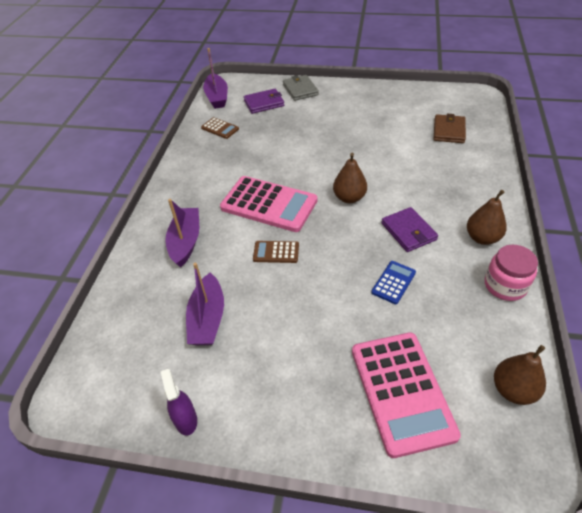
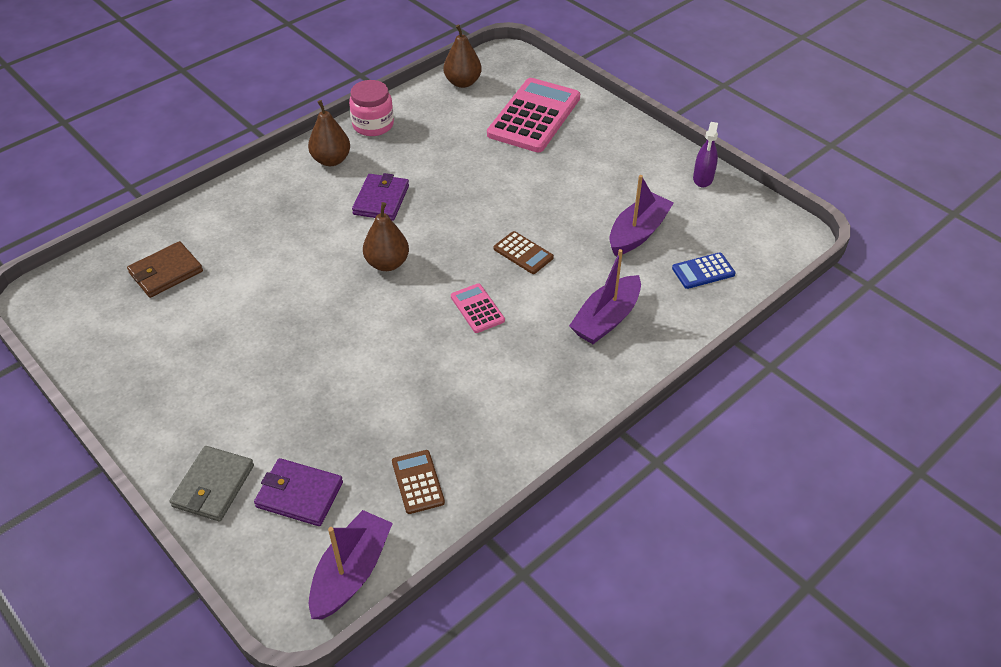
camera: 145 degrees left, 0 degrees up
pink calculator [220,176,318,232] -> pink calculator [451,283,505,333], size x0.47
blue calculator [371,261,416,304] -> blue calculator moved to [672,252,736,289]

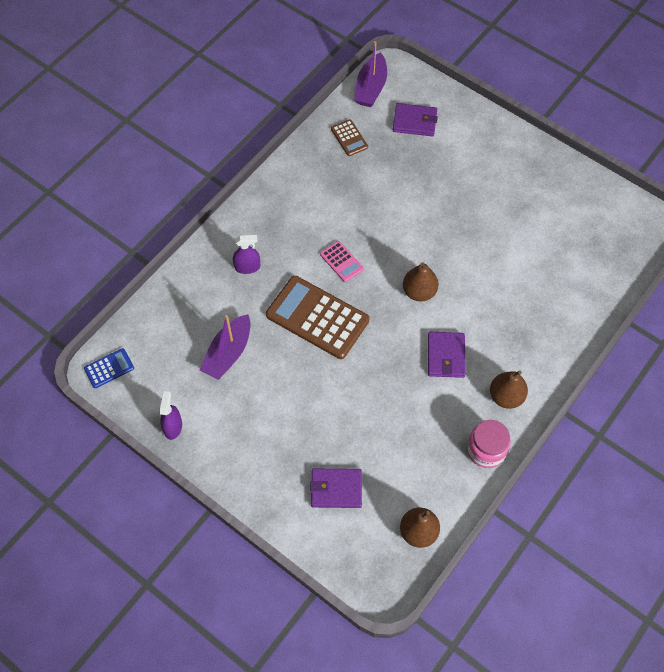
camera: 170 degrees right, 15 degrees up
brown wallet [127,241,203,298] -> none
grey wallet [169,446,254,522] -> none
pink calculator [487,78,580,152] -> purple wallet [310,468,362,508]
brown calculator [494,231,554,274] -> brown calculator [266,276,369,359], size x2.14
purple boat [569,249,641,344] -> purple spray bottle [233,235,260,274]
blue calculator [672,252,736,289] -> blue calculator moved to [84,348,134,388]

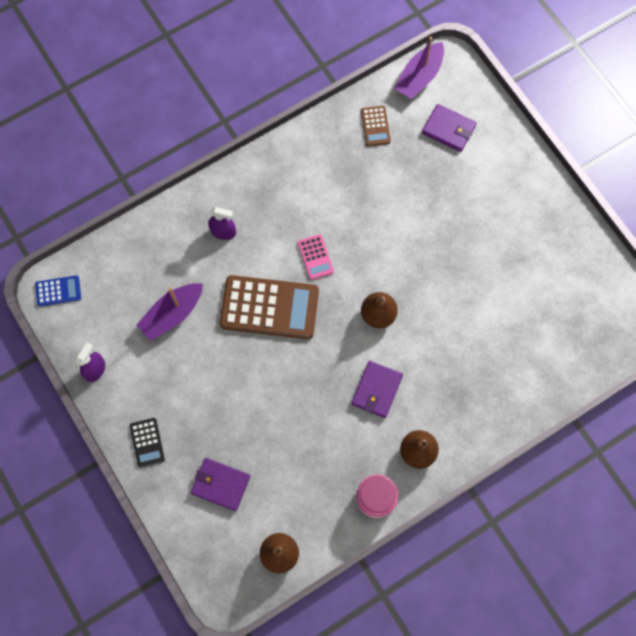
camera: 20 degrees right, 10 degrees up
brown calculator [266,276,369,359] -> brown calculator turned 135 degrees clockwise [220,275,319,339]
none -> black calculator [130,418,165,468]

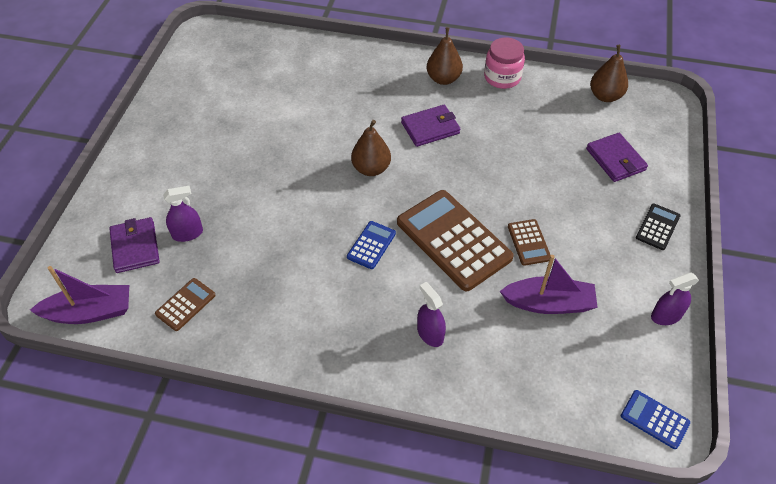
camera: 135 degrees left, 20 degrees down
pink calculator [298,234,334,280] -> blue calculator [347,221,396,269]
none -> purple spray bottle [163,186,203,242]
none -> brown calculator [508,219,551,266]

